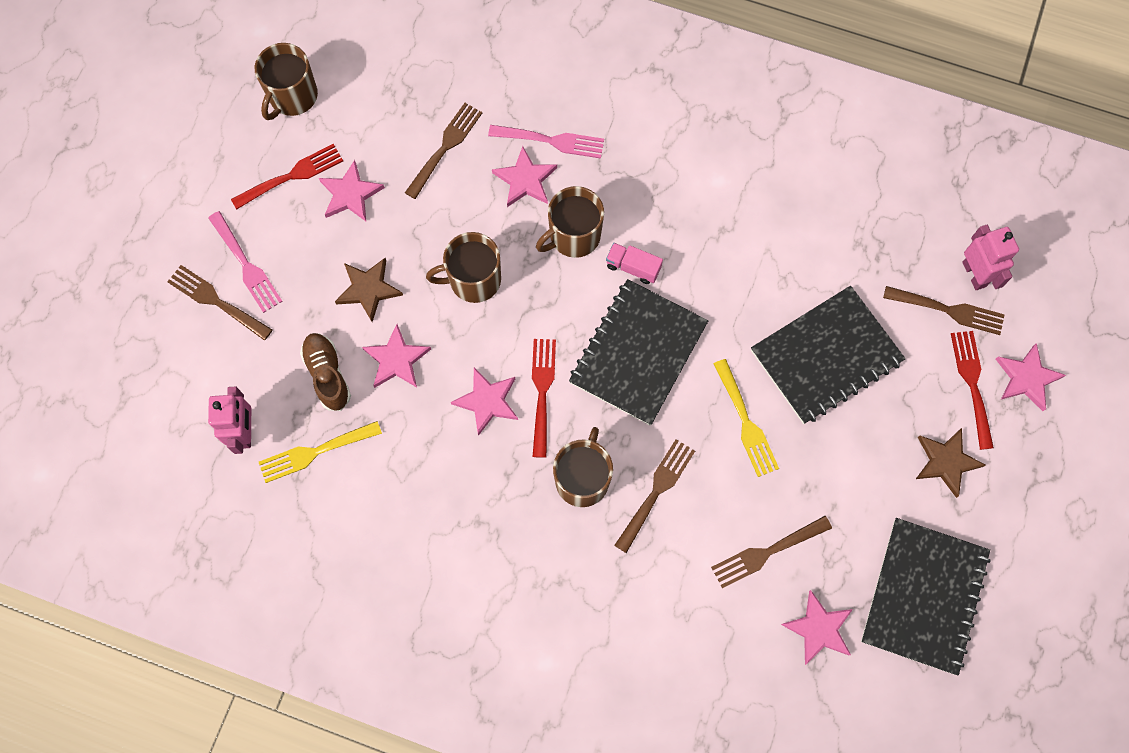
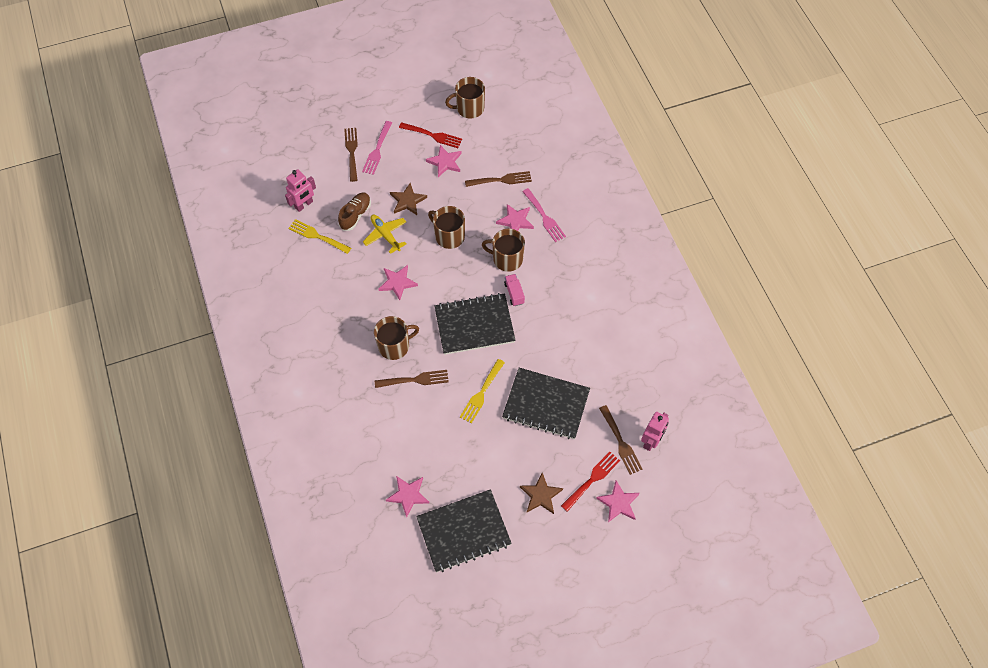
camera: 50 degrees right, 10 degrees down
pink star [362,324,431,388] -> yellow plane [363,215,406,254]
red fork [532,339,556,458] -> none
brown fork [711,516,832,588] -> none

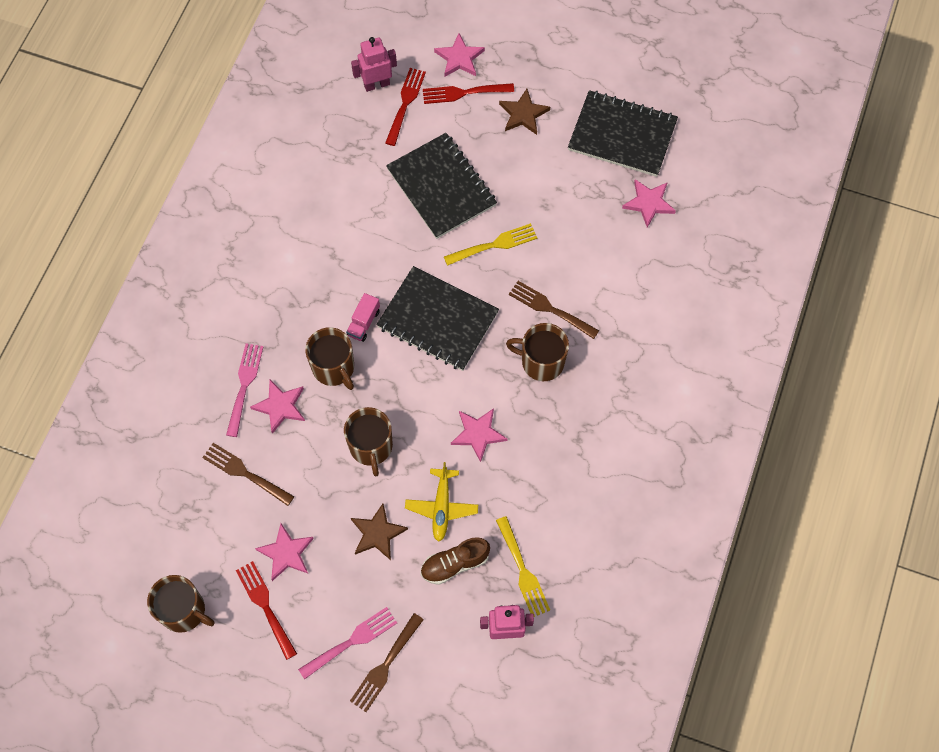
camera: 140 degrees left, 5 degrees up
brown fork [599,405,643,475] -> red fork [385,68,426,146]

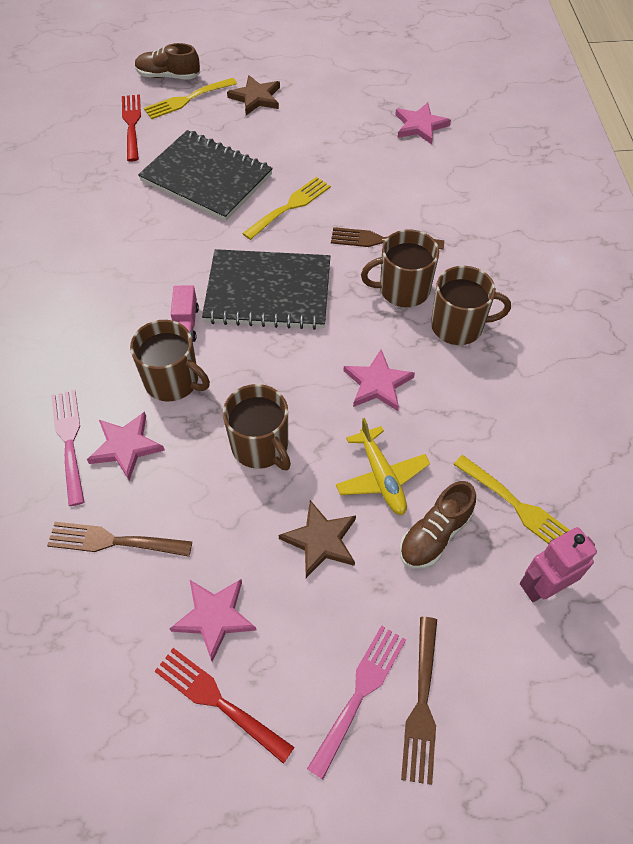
camera: 25 degrees left, 10 degrees down
brown mug [147,575,214,633] -> brown mug moved to [431,266,511,345]
pink robot [351,37,397,92] -> none
red fork [423,83,514,104] -> yellow fork [144,78,237,119]
pink star [434,33,485,77] -> brown shoe [135,43,200,80]
black notebook [568,90,678,177] -> none

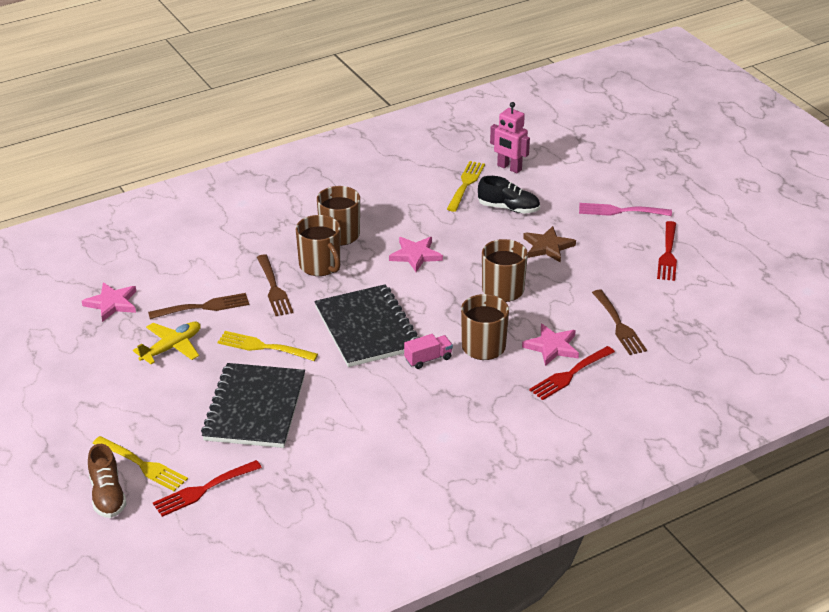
camera: 115 degrees left, 20 degrees down
pink fork [51,390,84,506] -> red fork [529,346,615,400]
pink star [169,579,257,662] -> none
brown star [227,75,280,115] -> none
yellow plane [336,418,430,515] -> yellow plane moved to [133,322,201,364]
brown shoe [400,481,476,569] -> black shoe [478,176,540,214]
brown fork [401,617,437,785] -> brown fork moved to [148,293,249,319]

